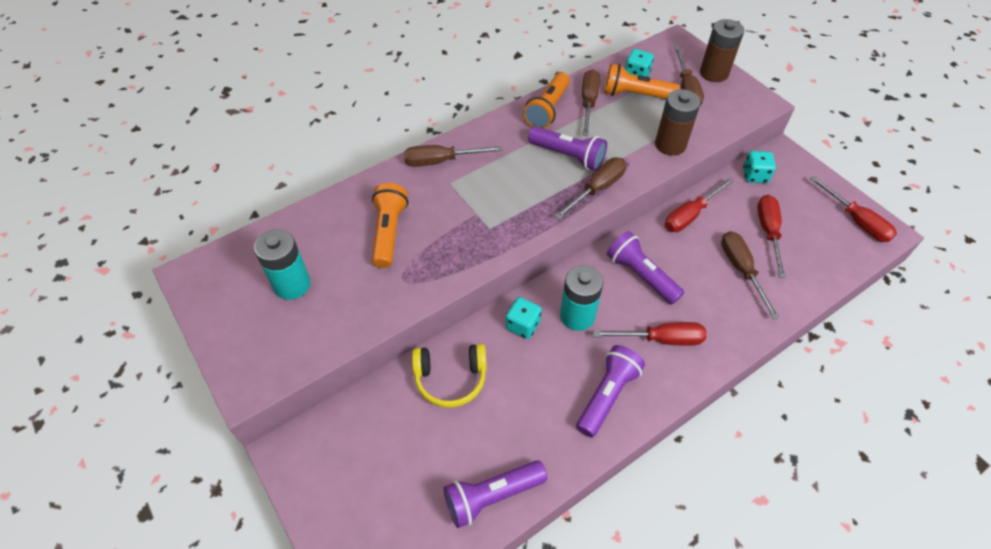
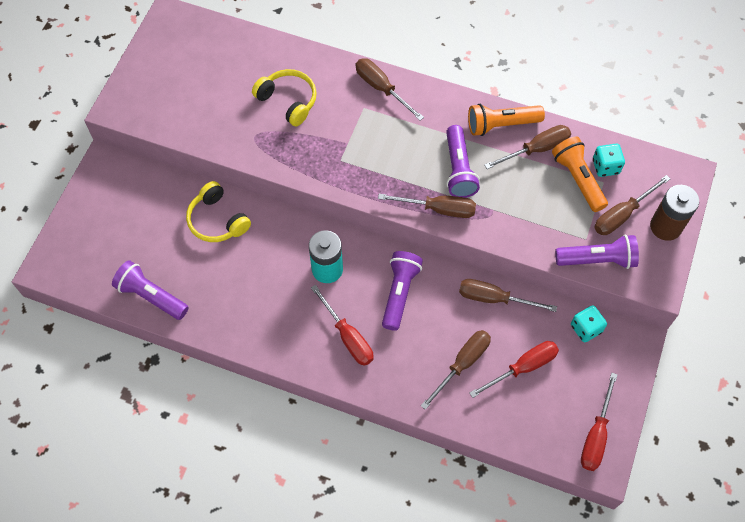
camera: 55 degrees right, 10 degrees up
turquoise battery [254,229,311,300] -> none
orange flashlight [372,183,408,268] -> yellow headphones [252,69,317,126]
turquoise dice [506,297,542,339] -> none
purple flashlight [576,345,645,437] -> purple flashlight moved to [555,234,639,269]
brown battery [655,89,701,156] -> none
red screwdriver [665,178,734,232] -> brown screwdriver [459,279,557,312]

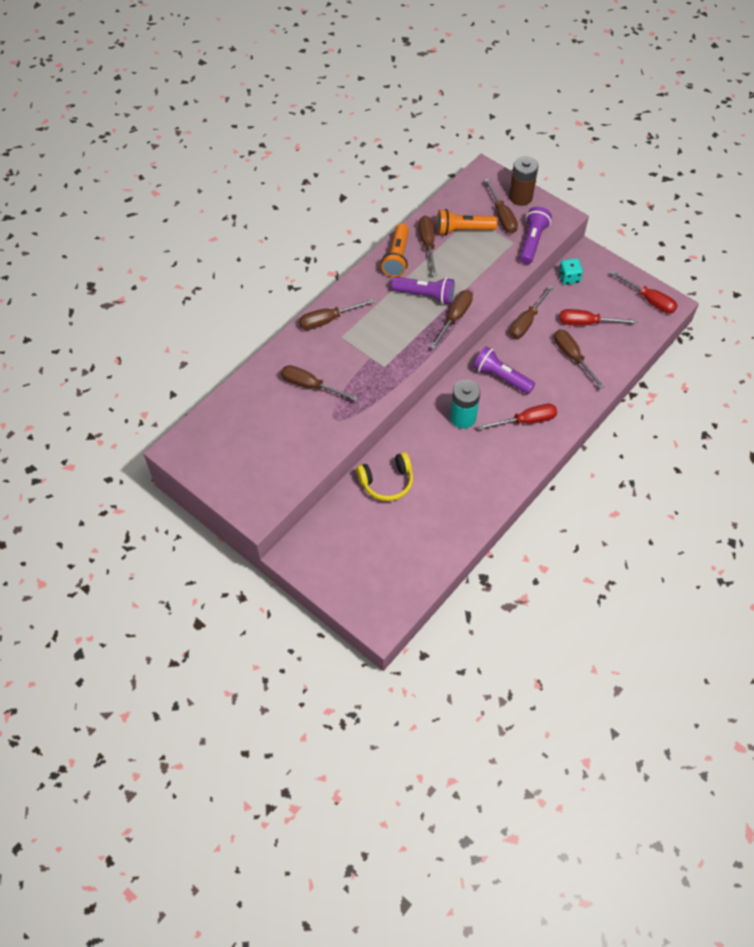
camera: 70 degrees left, 5 degrees down
purple flashlight [112,260,189,320] -> none
yellow headphones [252,69,317,126] -> brown screwdriver [281,365,358,401]
red screwdriver [470,341,559,398] -> red screwdriver turned 75 degrees counterclockwise [559,309,637,326]
turquoise dice [593,144,625,177] -> none

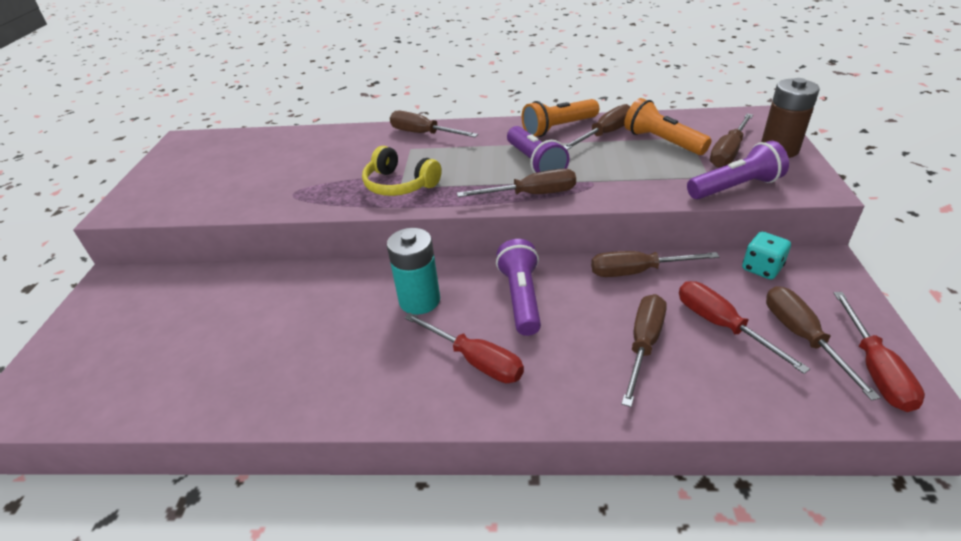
camera: 55 degrees right, 20 degrees down
brown screwdriver [281,365,358,401] -> brown screwdriver moved to [766,286,881,401]
yellow headphones [356,452,413,501] -> yellow headphones moved to [362,146,442,196]

